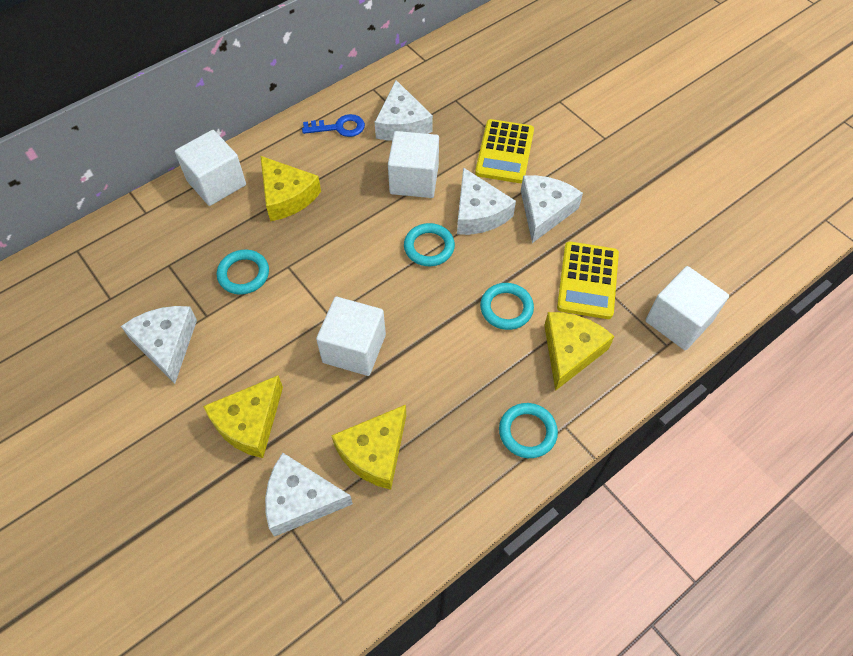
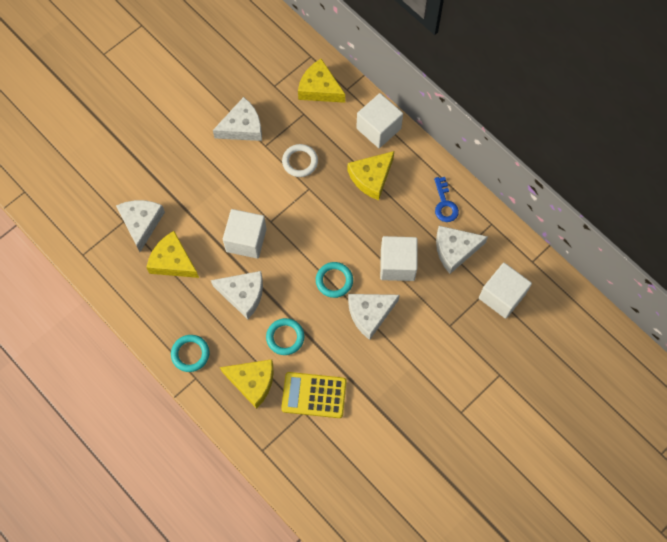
camera: 85 degrees right, 10 degrees up
yellow cheese [203,375,283,458] -> yellow cheese moved to [298,59,345,103]
turquoise ring [217,250,269,295] -> white ring [282,144,318,177]
yellow calculator [475,119,534,183] -> none
white cheese [521,175,583,243] -> white cheese moved to [211,271,263,319]
white cube [646,266,729,350] -> white cube moved to [479,263,532,319]

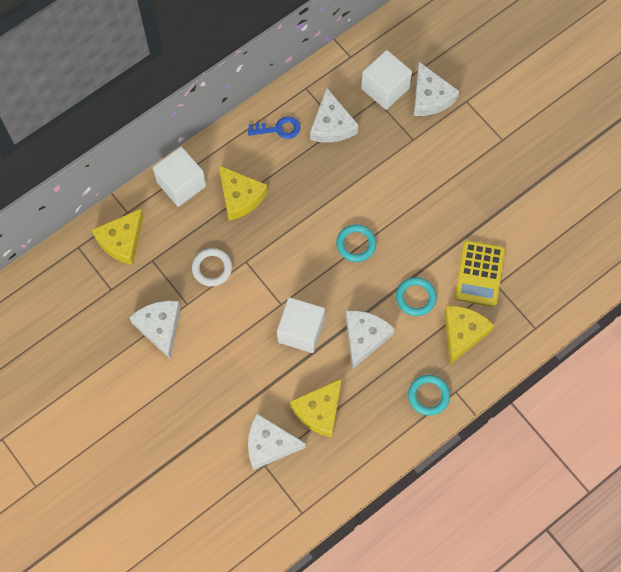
camera: 85 degrees left, 0 degrees up
white cheese [348,294,400,340] -> white cheese moved to [414,62,459,116]
white cube [380,236,418,281] -> none

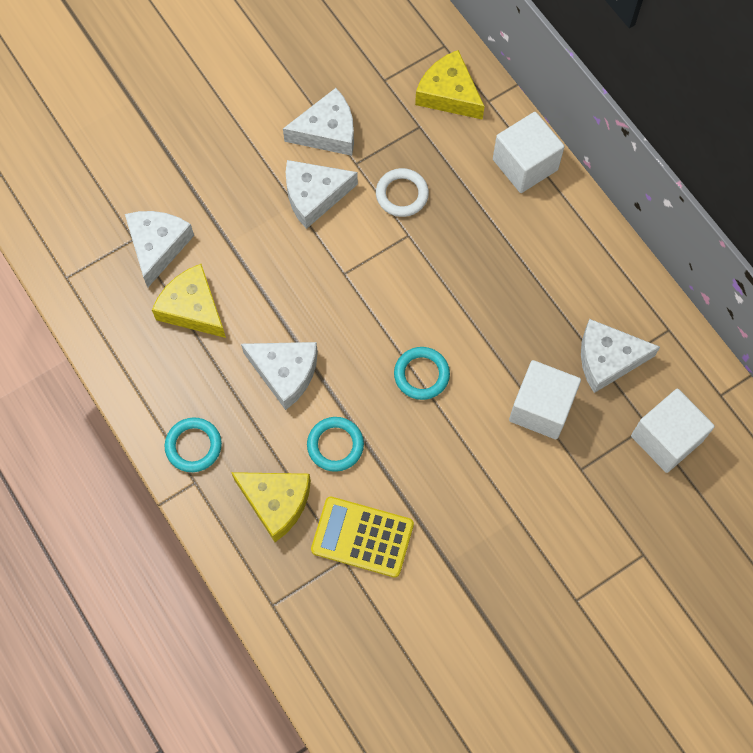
camera: 95 degrees right, 0 degrees up
yellow cheese [219,166,268,221] -> none
blue key [248,116,300,139] -> none
white cube [277,297,325,353] -> white cube moved to [509,360,581,439]
white cheese [414,62,459,116] -> white cheese moved to [286,160,358,229]

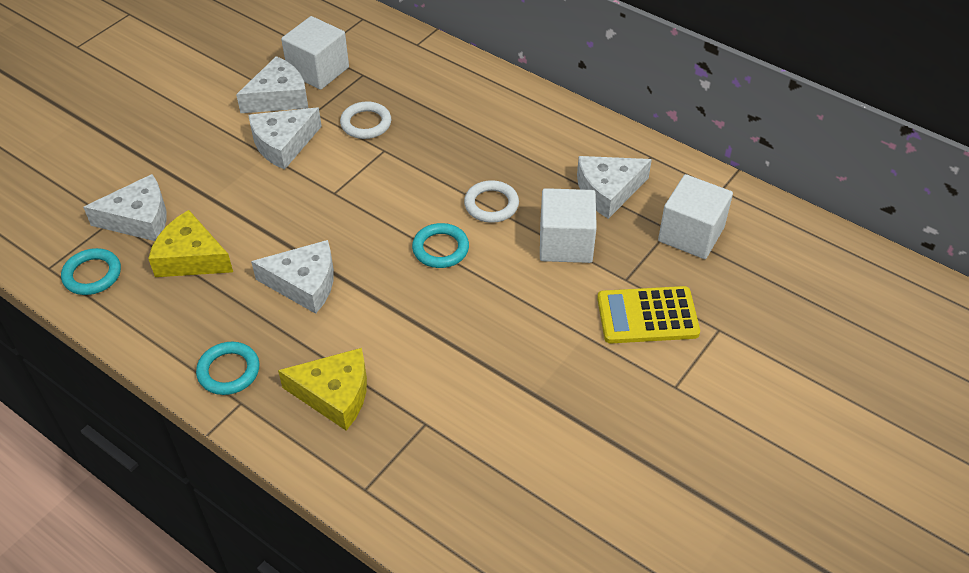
camera: 20 degrees left, 20 degrees down
white cheese [125,211,194,288] -> white cheese turned 90 degrees clockwise [83,174,166,241]
turquoise ring [307,417,364,472] -> turquoise ring moved to [61,248,121,295]
yellow calculator [311,497,414,578] -> yellow calculator moved to [597,286,700,343]
yellow cheese [415,50,485,120] -> none
white cube [493,112,565,193] -> white cube moved to [281,16,349,90]
none -> white ring [464,180,519,223]

